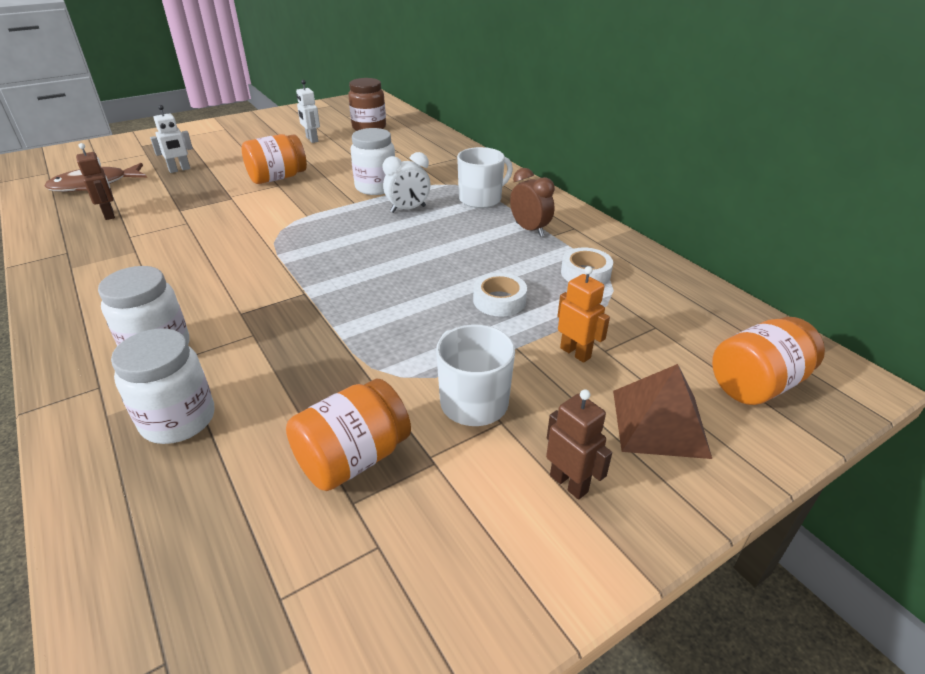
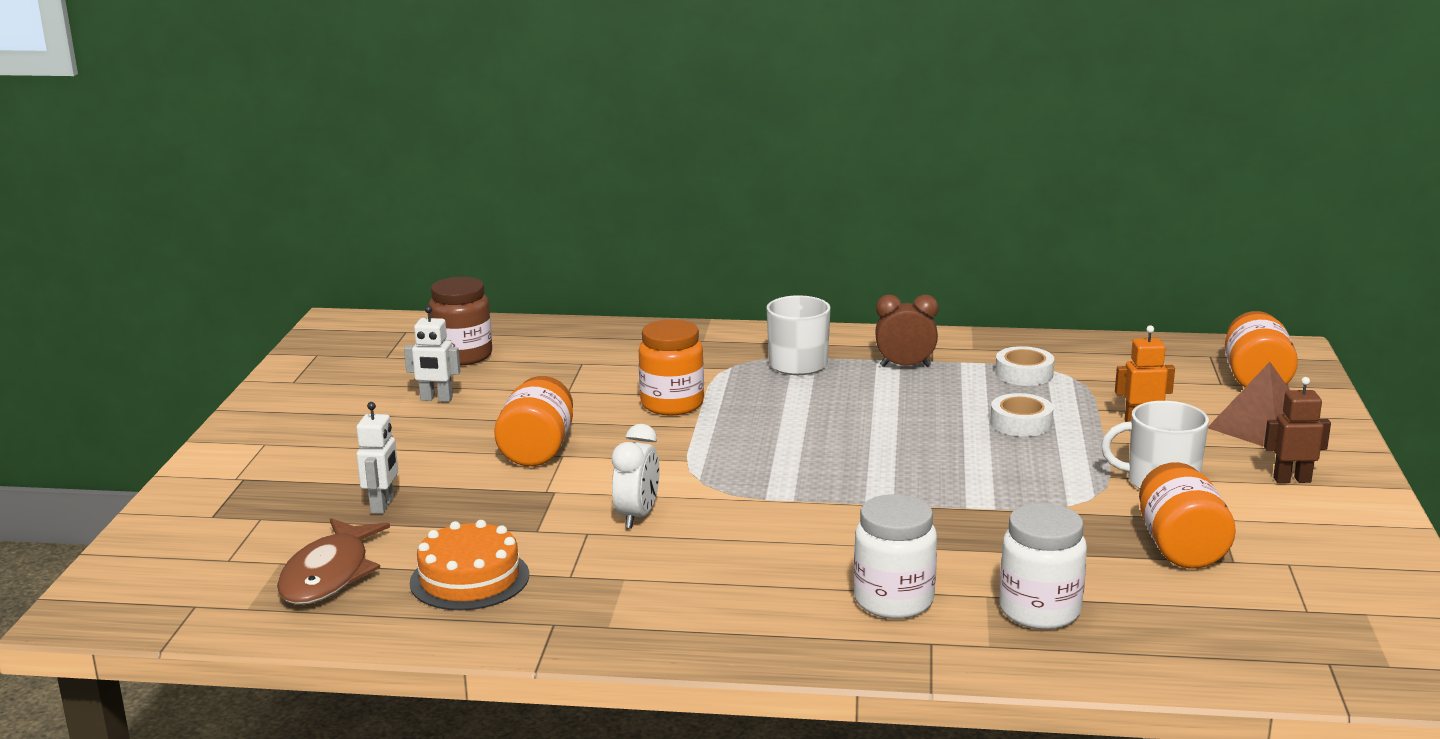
camera: 50 degrees left, 15 degrees down
brown robot [76,143,115,220] -> orange cake [410,520,529,610]
white jar [351,128,395,195] -> orange jar [639,319,704,415]
white clock [383,152,430,213] -> white clock moved to [612,424,660,529]

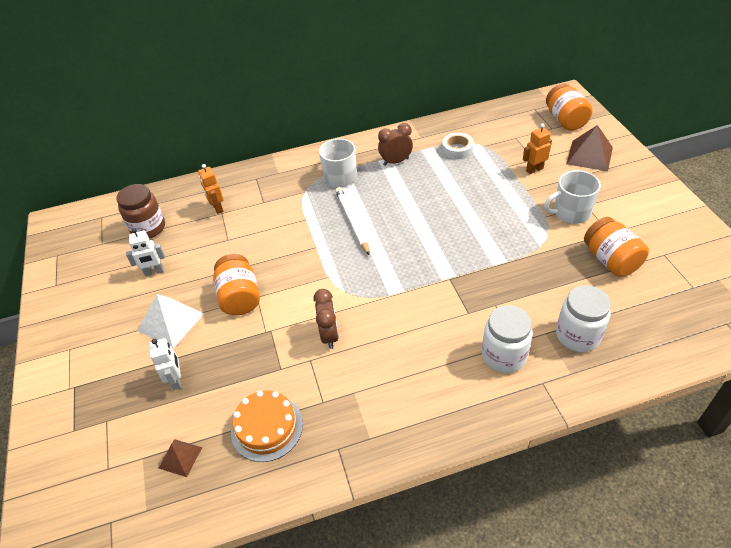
camera: 20 degrees left, 25 degrees up
brown fish [277,518,390,605] -> brown pyramid [159,439,202,477]
white clock [612,424,660,529] -> brown clock [313,289,339,349]
orange jar [639,319,704,415] -> none
white tape [990,393,1053,437] -> none
brown robot [1264,377,1331,483] -> none
none -> white pyramid [137,294,204,348]
none -> orange robot [198,164,224,214]
none -> white pencil [335,187,370,256]

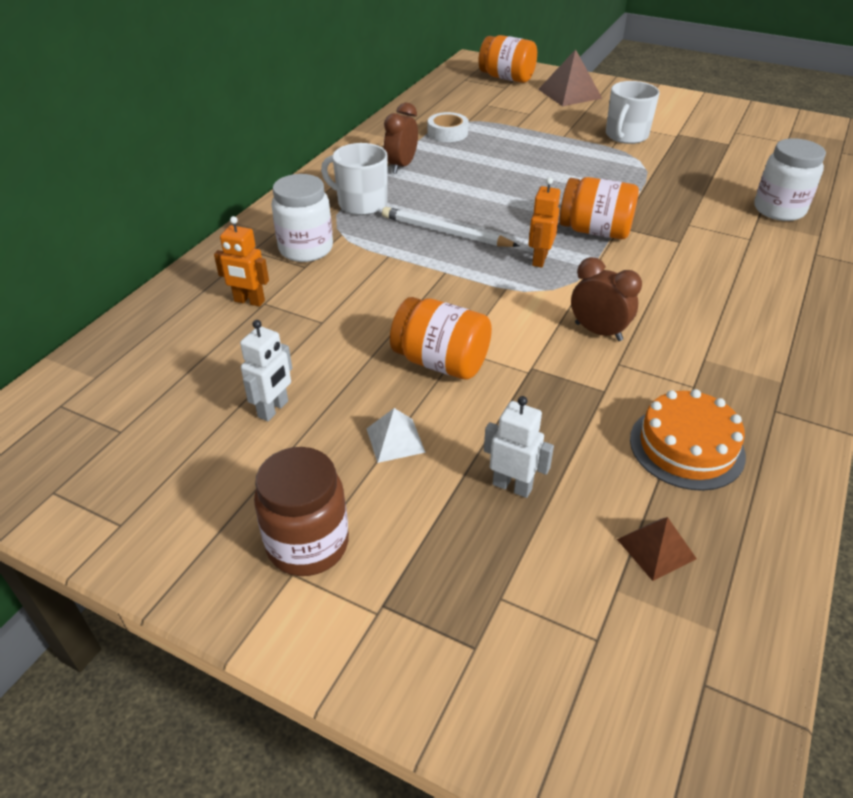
camera: 50 degrees left, 5 degrees down
brown jar [116,184,165,239] -> brown jar moved to [254,447,349,576]
white pyramid [137,294,204,348] -> white pyramid [366,408,426,463], size x0.57
white jar [482,305,533,373] -> white jar moved to [271,174,333,262]
orange robot [523,123,552,174] -> orange robot moved to [528,178,560,268]
orange jar [584,217,649,277] -> orange jar moved to [559,177,639,239]

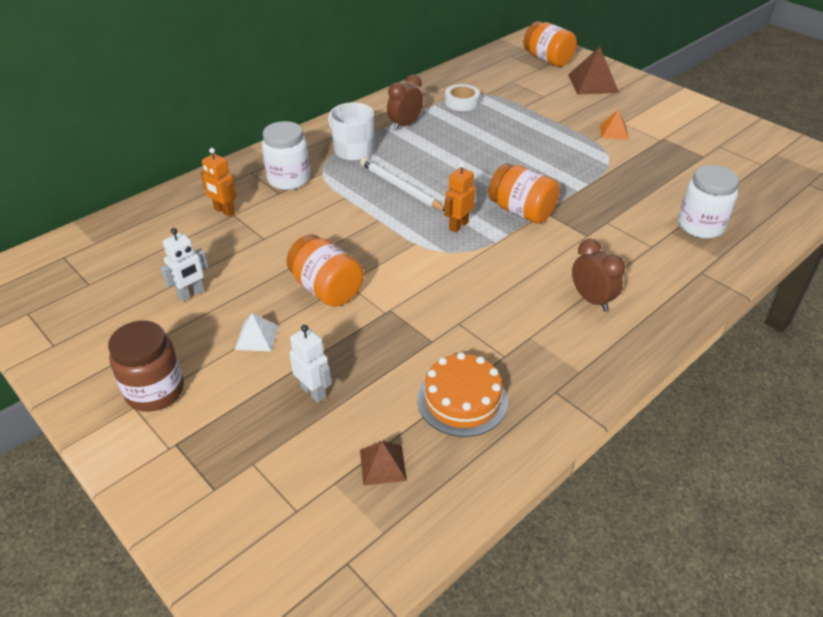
camera: 20 degrees right, 0 degrees up
brown clock [571,257,642,341] -> brown clock moved to [572,239,625,312]
white mug [606,81,660,144] -> orange pyramid [600,110,629,140]

